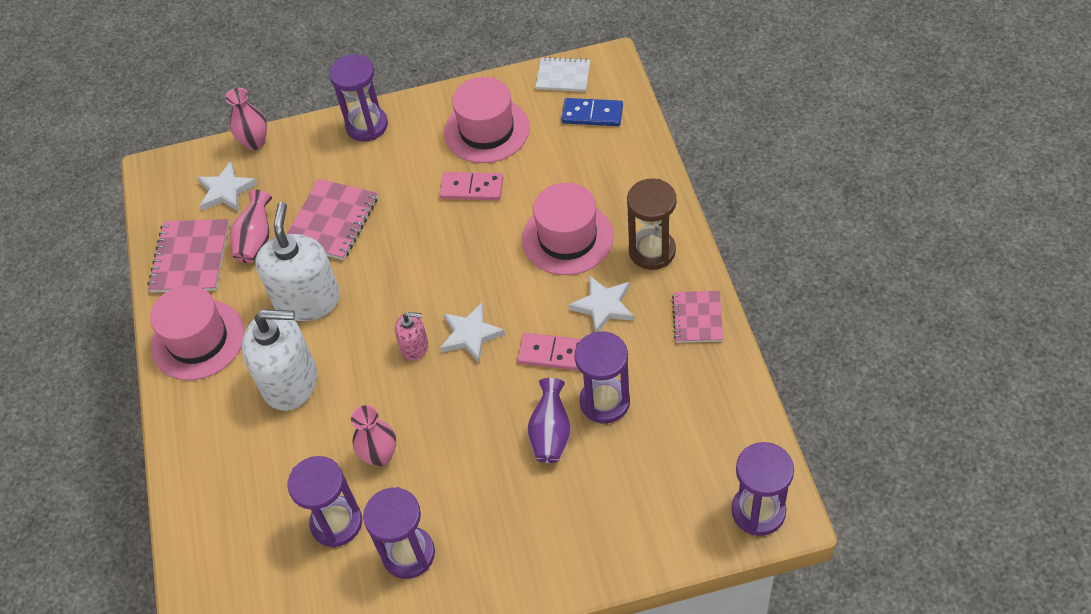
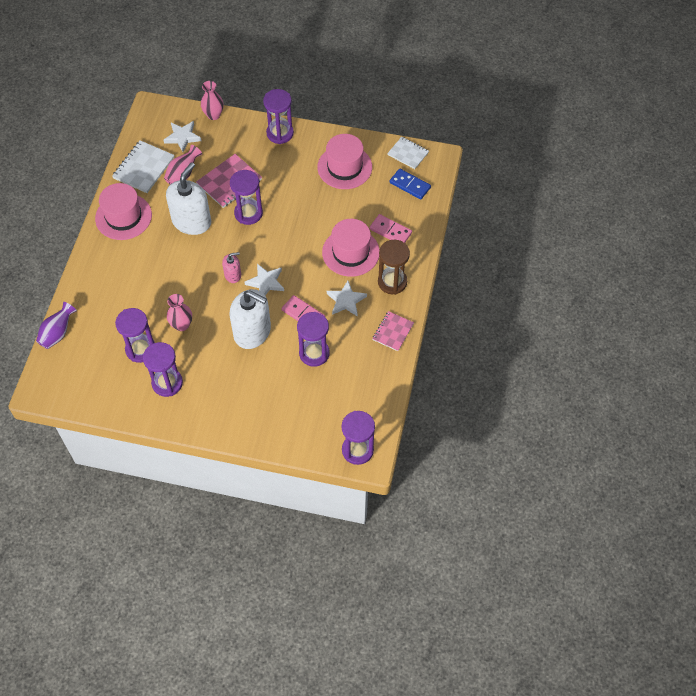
camera: 20 degrees right, 5 degrees up
pink notebook [148,219,229,292] -> white notebook [112,140,174,193]
white soap dispenser [242,310,317,411] -> white soap dispenser moved to [229,289,271,349]
pink soap dispenser [395,312,428,361] -> pink soap dispenser turned 45 degrees counterclockwise [222,252,241,283]
pink domino [440,172,503,200] -> pink domino moved to [370,214,412,243]
purple vase [527,378,571,463] -> purple vase moved to [36,302,77,349]
none -> purple hourglass [230,170,263,225]

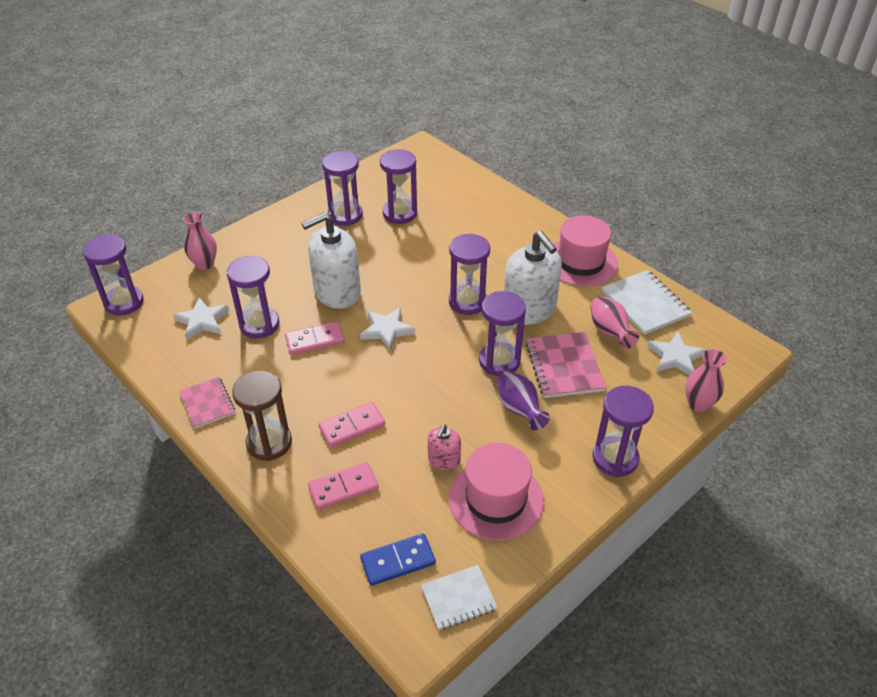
camera: 125 degrees right, 15 degrees down
purple vase [36,302,77,349] -> purple vase moved to [497,371,550,431]
pink vase [167,294,192,331] -> pink vase moved to [183,212,217,270]
pink soap dispenser [222,252,241,283] -> pink soap dispenser moved to [428,424,461,470]
pink hat [322,219,380,277] -> pink domino [319,402,385,447]
white star [327,281,367,316] -> white star moved to [173,297,229,340]
none -> purple hourglass [449,233,490,315]

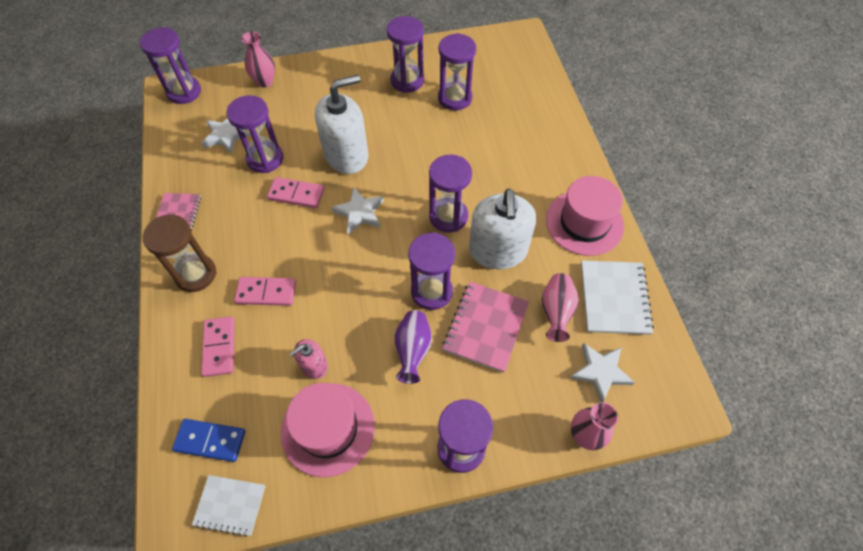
camera: 30 degrees right, 15 degrees up
white soap dispenser [301,212,361,309] -> white soap dispenser turned 150 degrees clockwise [315,75,368,174]
pink domino [308,462,379,510] -> pink domino turned 75 degrees clockwise [201,316,235,377]

